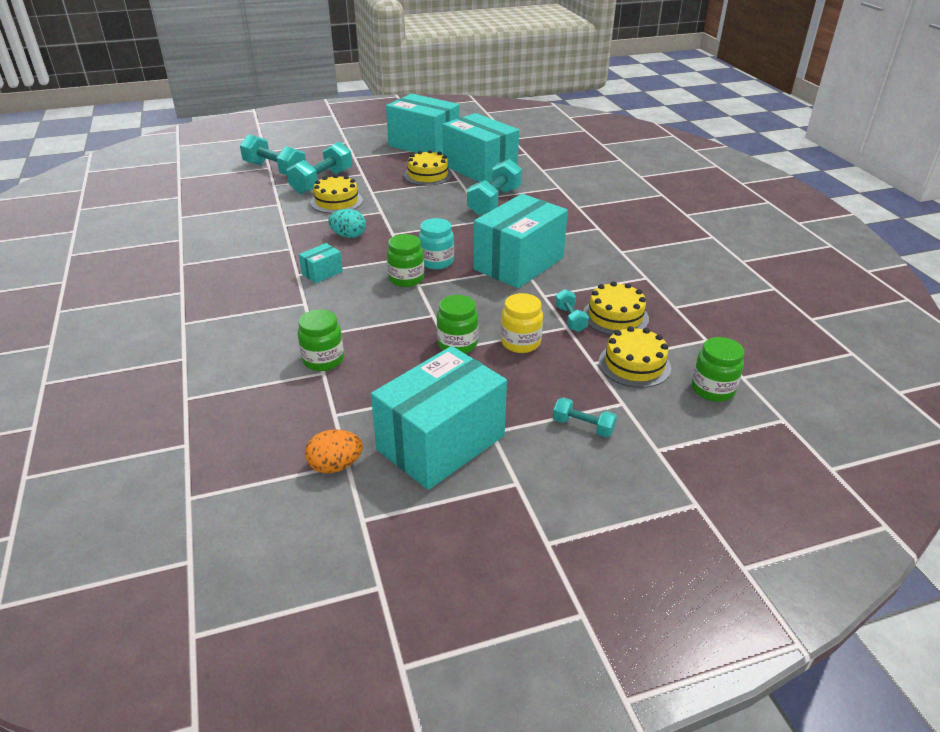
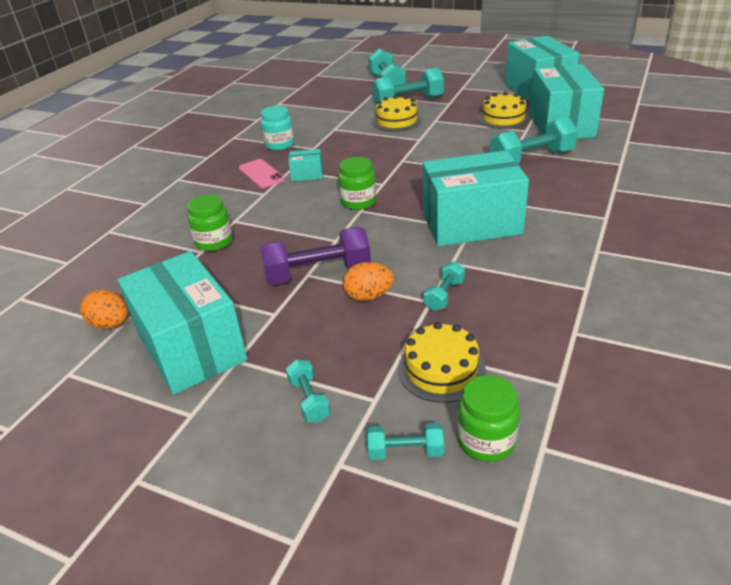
camera: 45 degrees right, 0 degrees up
turquoise egg [328,209,366,238] -> none
turquoise box [371,346,507,490] -> turquoise box turned 60 degrees clockwise [117,251,248,395]
turquoise jar [418,218,454,269] -> turquoise jar moved to [261,106,294,151]
green jar [437,295,478,354] -> purple dumbbell [260,227,371,285]
yellow jar [501,293,543,353] -> orange egg [343,262,394,301]
yellow cake [583,281,649,335] -> none
none -> pink phone [239,159,285,188]
none -> turquoise dumbbell [367,423,444,460]

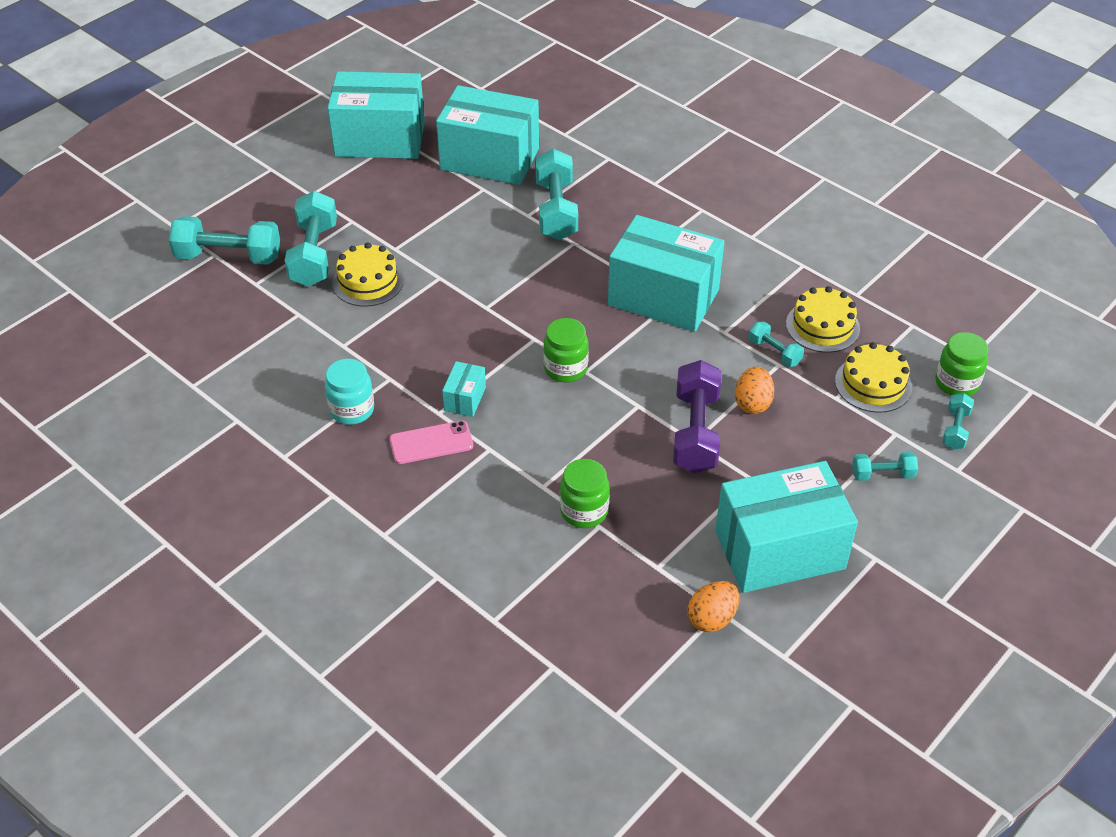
camera: 75 degrees left, 10 degrees up
turquoise box [423,151,529,246] -> turquoise box turned 75 degrees counterclockwise [608,215,725,332]
yellow cake [478,92,530,129] -> yellow cake moved to [786,286,860,353]

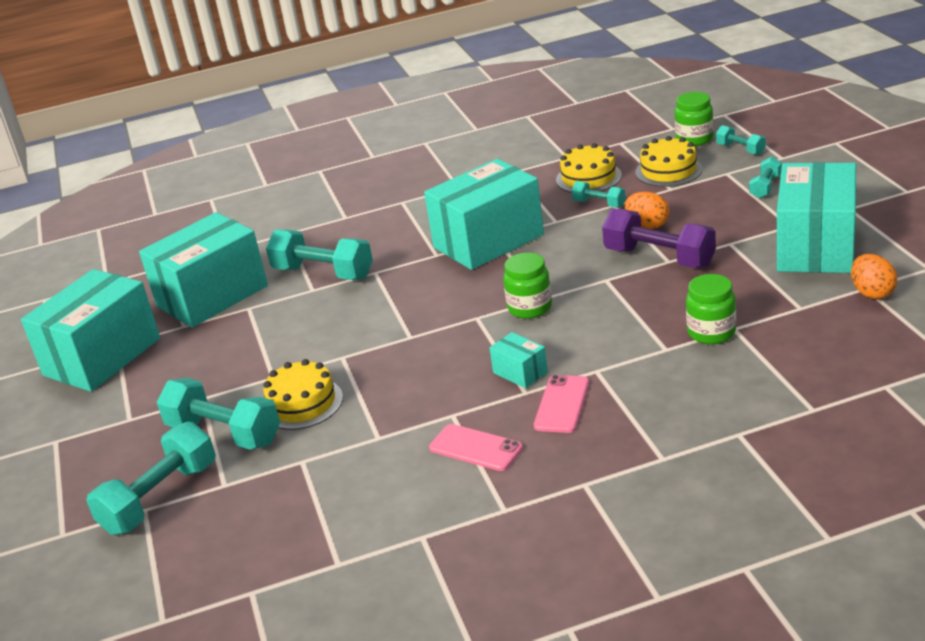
camera: 55 degrees left, 15 degrees down
turquoise jar [325,359,374,425] -> pink phone [429,424,523,471]
turquoise dumbbell [748,321,804,367] -> turquoise dumbbell turned 45 degrees clockwise [571,181,626,208]

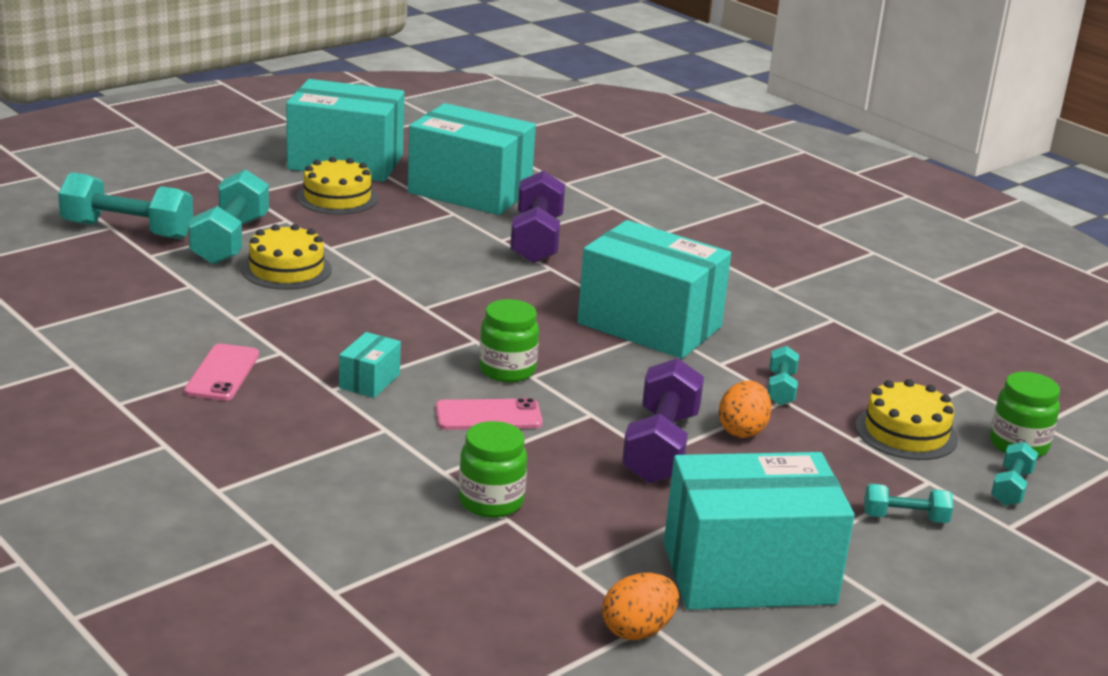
camera: 60 degrees right, 5 degrees down
turquoise dumbbell [266,230,373,280] -> purple dumbbell [510,170,565,263]
pink phone [534,375,589,433] -> pink phone moved to [436,398,543,430]
yellow cake [556,143,622,193] -> yellow cake moved to [297,157,378,215]

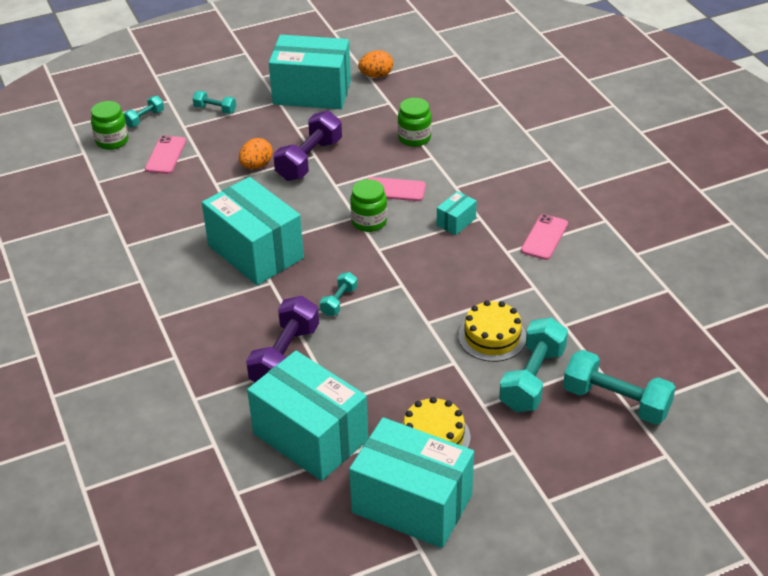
camera: 160 degrees left, 15 degrees up
turquoise dumbbell [767,346,799,405] -> turquoise dumbbell moved to [320,272,358,316]
yellow cake [855,379,958,460] -> pink phone [145,135,186,174]

